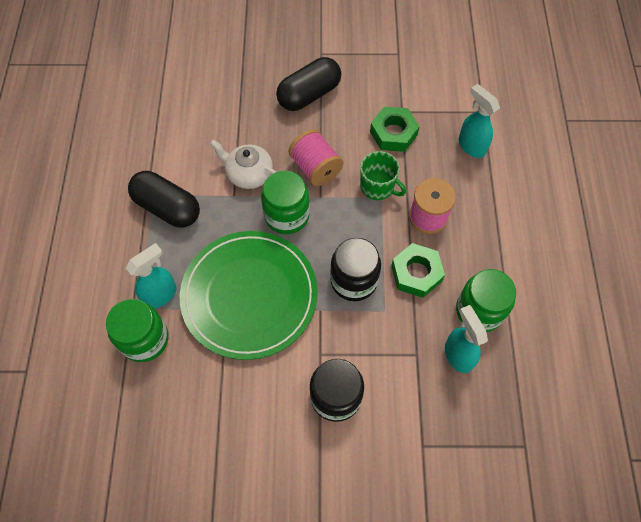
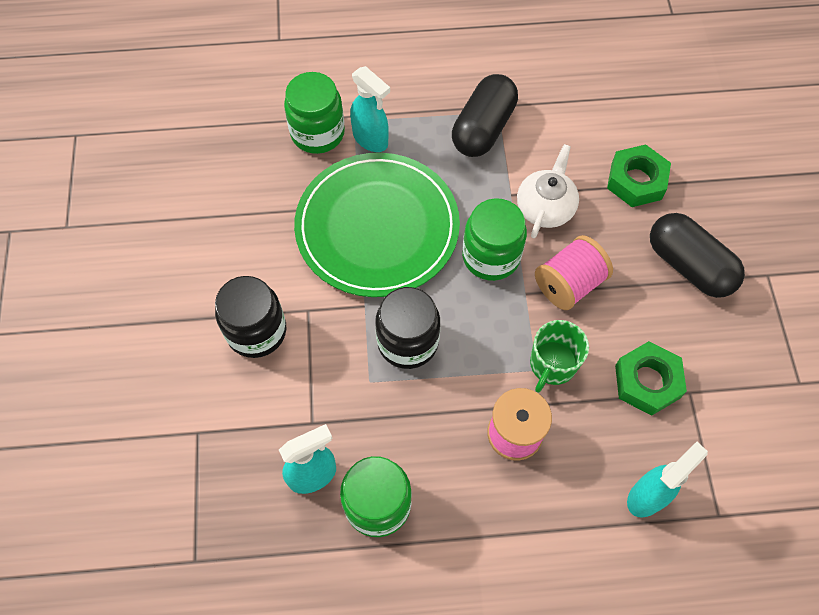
camera: 85 degrees right, 0 degrees up
green nut [391,243,445,298] -> green nut moved to [607,144,671,207]

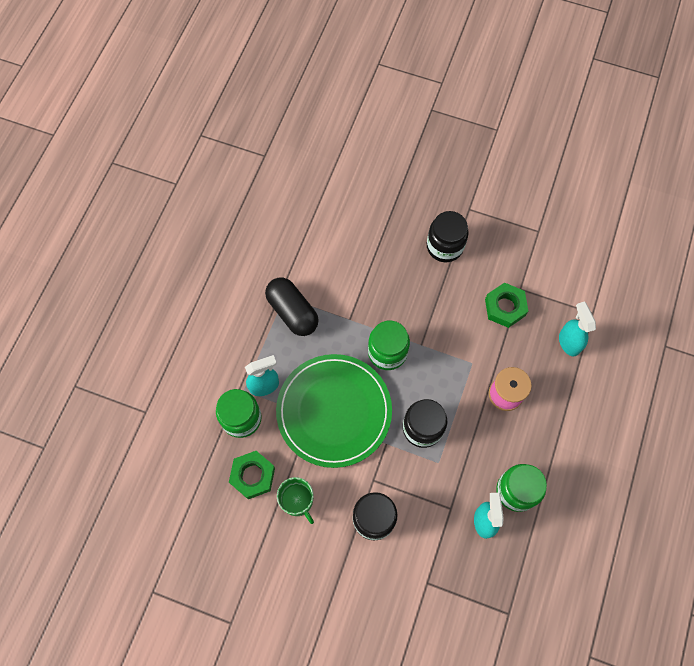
camera: 65 degrees left, 5 degrees up
white teapot [517,144,579,238] -> none
green mug [530,320,589,393] -> green mug moved to [277,477,314,524]
pink spool [535,235,613,310] -> none
green nut [607,144,671,207] -> green nut moved to [229,451,275,499]
black capsule [650,213,745,298] -> black jar [427,211,469,262]

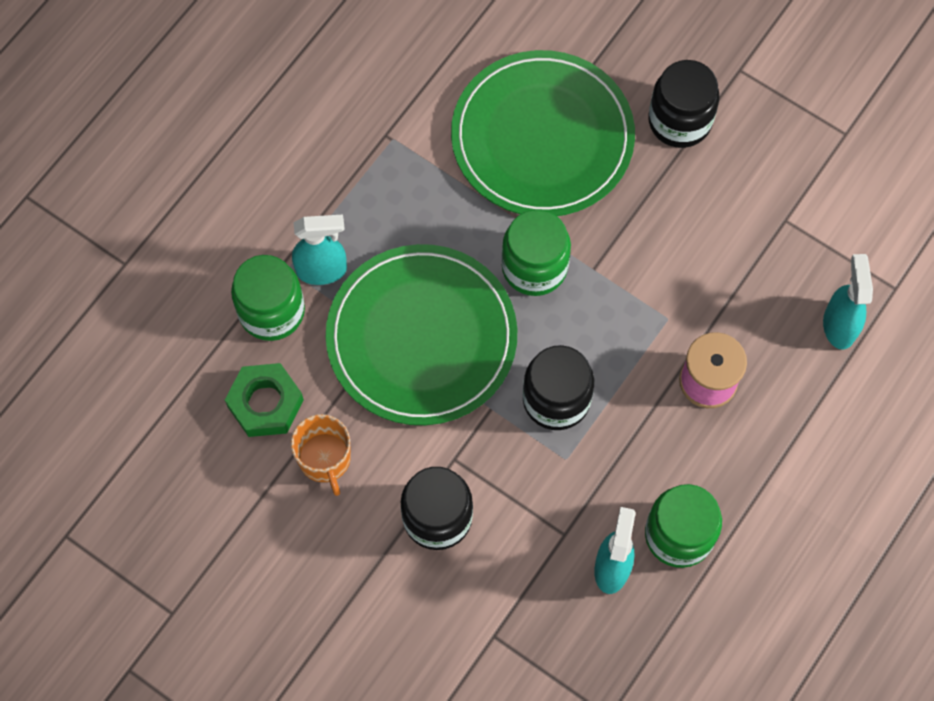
camera: 15 degrees right, 0 degrees up
black capsule [265,277,319,336] -> none
green mug [277,477,314,524] -> orange mug [291,414,351,496]
green nut [485,282,528,328] -> none
none -> green plate [451,50,635,216]

